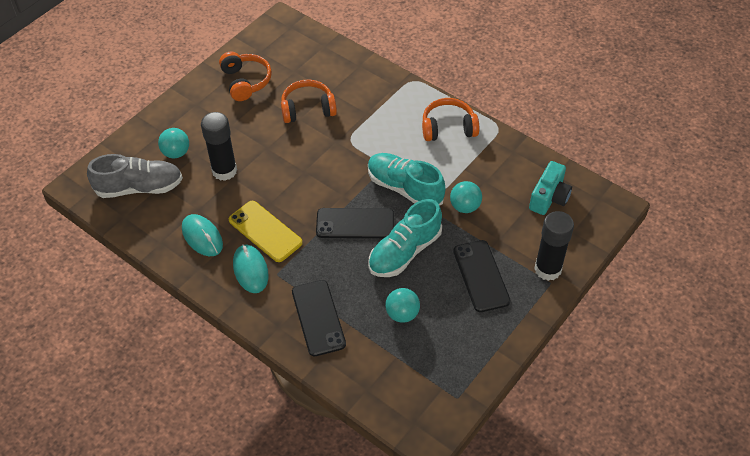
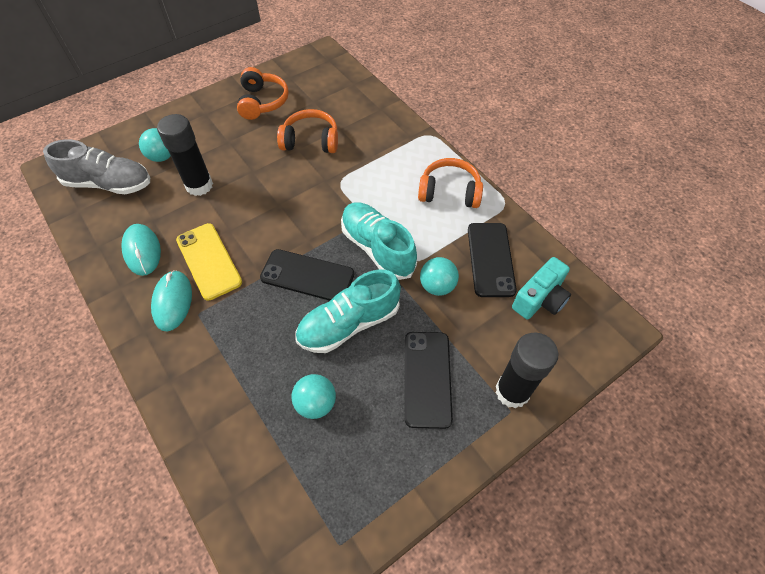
camera: 15 degrees right, 5 degrees up
black phone [292,280,346,356] -> black phone moved to [468,223,517,297]

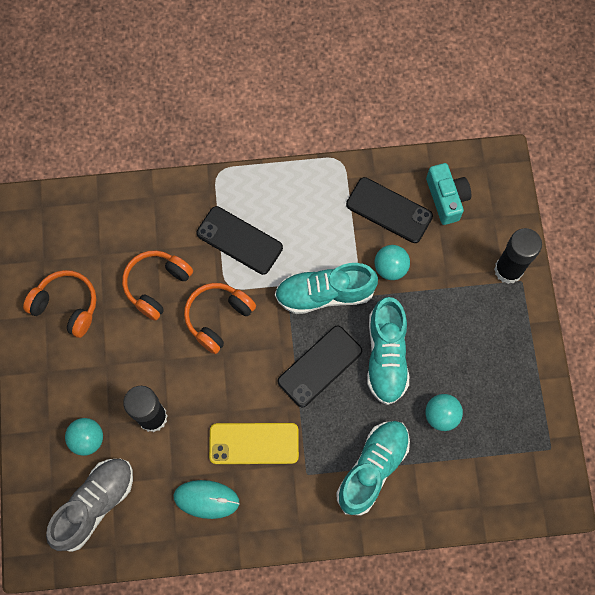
camera: 60 degrees left, 15 degrees up
turquoise mouse [151,270,192,331] -> none
black phone [405,332,453,429] -> black phone moved to [196,206,283,275]
orange headphones [418,158,483,208] -> orange headphones moved to [184,283,256,354]
none -> turquoise shoe [336,421,410,516]

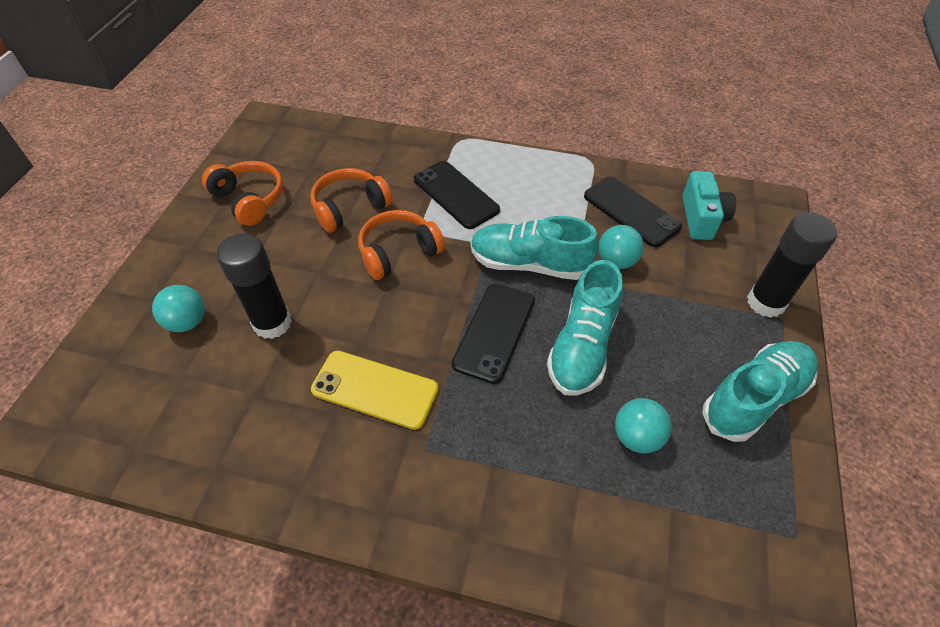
camera: 20 degrees right, 20 degrees down
grey shoe [46,459,133,552] -> none
turquoise mouse [173,480,240,519] -> none
black phone [278,326,362,407] -> black phone turned 45 degrees counterclockwise [452,283,535,384]
turquoise shoe [336,421,410,516] -> turquoise shoe moved to [702,341,818,442]

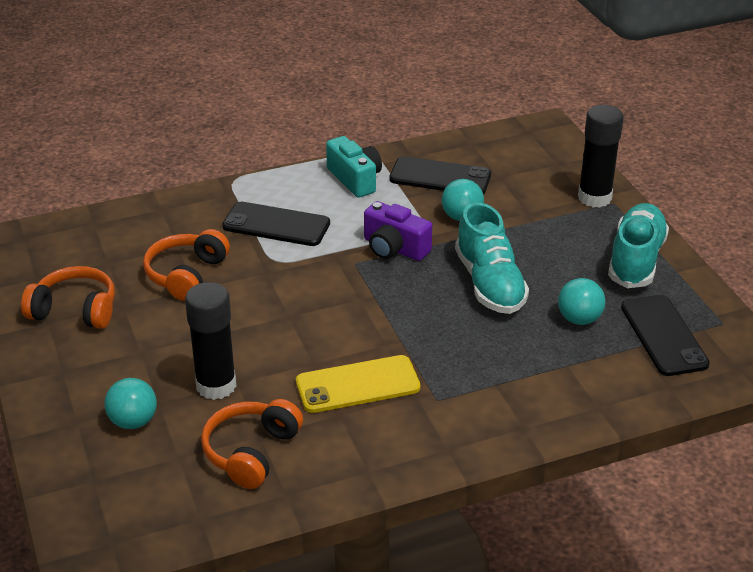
camera: 35 degrees left, 15 degrees down
orange headphones [358,210,445,280] -> orange headphones moved to [201,399,303,489]
black phone [452,283,535,384] -> black phone moved to [621,295,710,376]
turquoise shoe [471,216,599,280] -> purple camera [364,201,432,261]
turquoise camera [682,171,736,240] -> turquoise camera moved to [326,136,382,198]

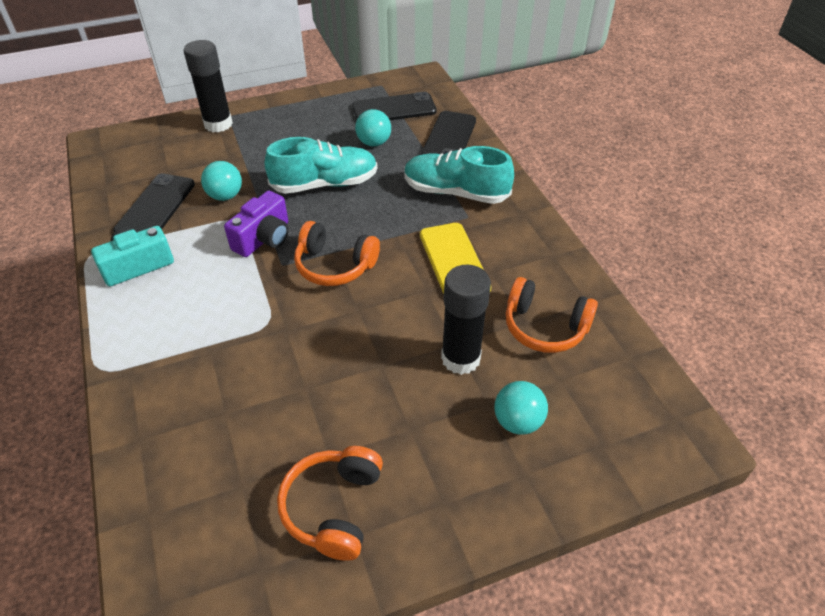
camera: 90 degrees left, 10 degrees up
orange headphones [143,229,230,301] -> orange headphones moved to [294,221,380,286]
black phone [222,202,330,246] -> black phone moved to [421,111,476,155]
turquoise shoe [608,203,669,288] -> turquoise shoe moved to [404,146,514,204]

